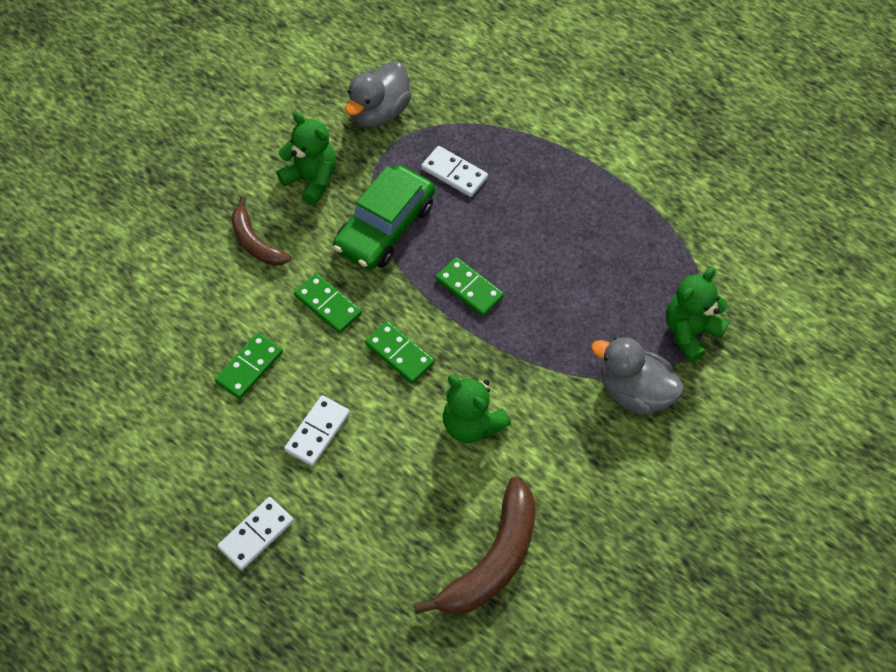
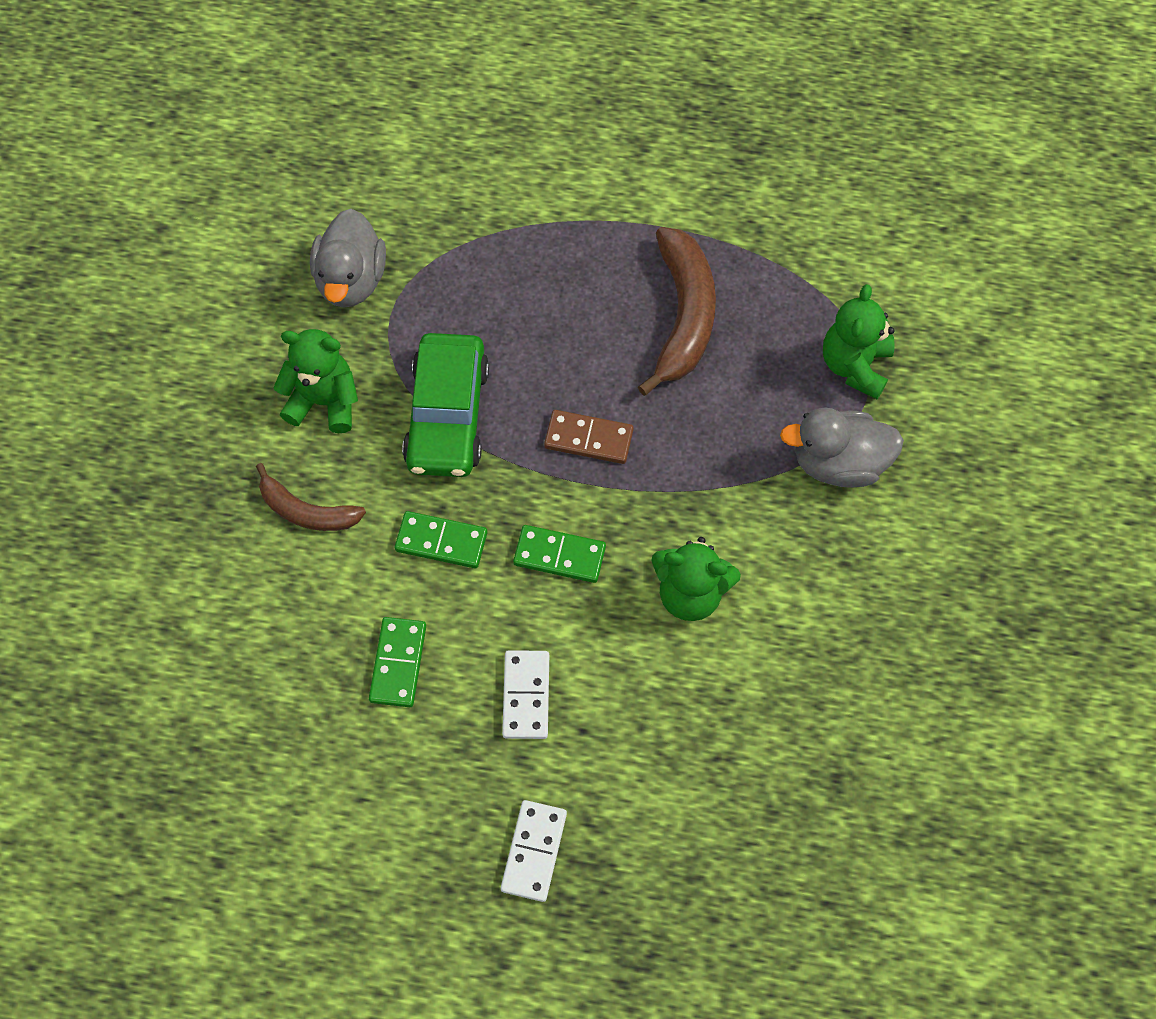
camera: 30 degrees left, 5 degrees up
brown banana [414,477,535,615] -> brown banana moved to [638,227,716,396]
white domino [421,146,488,197] -> none
green domino [436,257,504,316] -> brown domino [544,410,634,464]

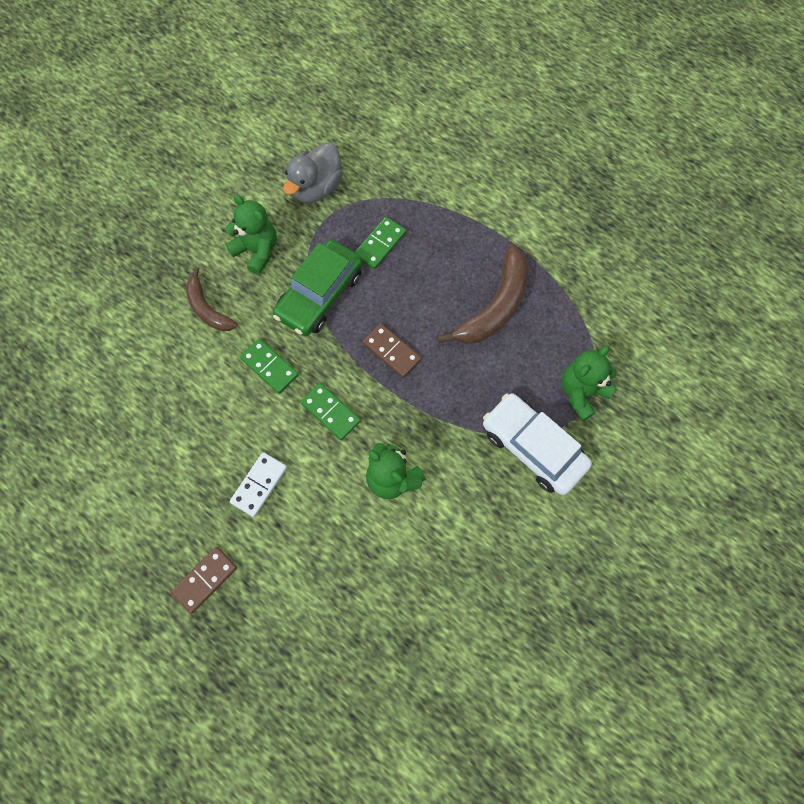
camera: 30 degrees right, 5 degrees up
green domino [369,617,426,707] -> green domino moved to [355,217,406,269]
white domino [501,800,567,902] -> brown domino [171,547,237,614]
grey duck [780,408,904,488] -> white car [483,393,592,495]

